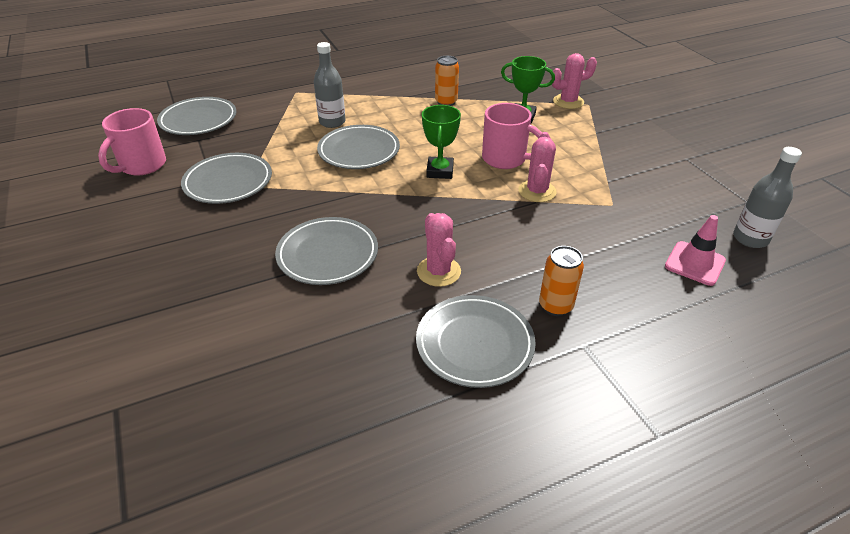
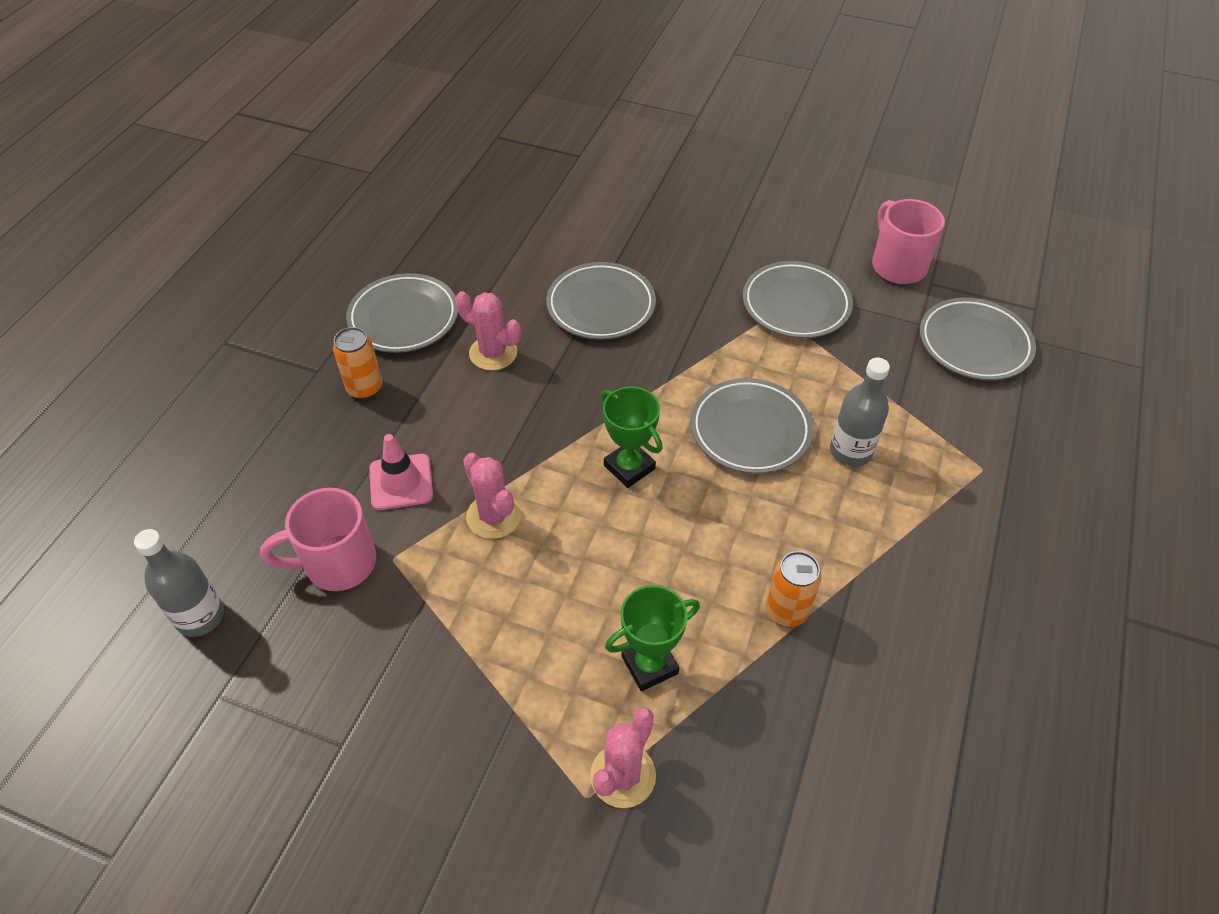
camera: 135 degrees right, 10 degrees up
pink mug [482,103,542,169] -> pink mug moved to [260,488,376,591]
pink traffic cone [665,215,726,286] -> pink traffic cone moved to [369,434,433,510]

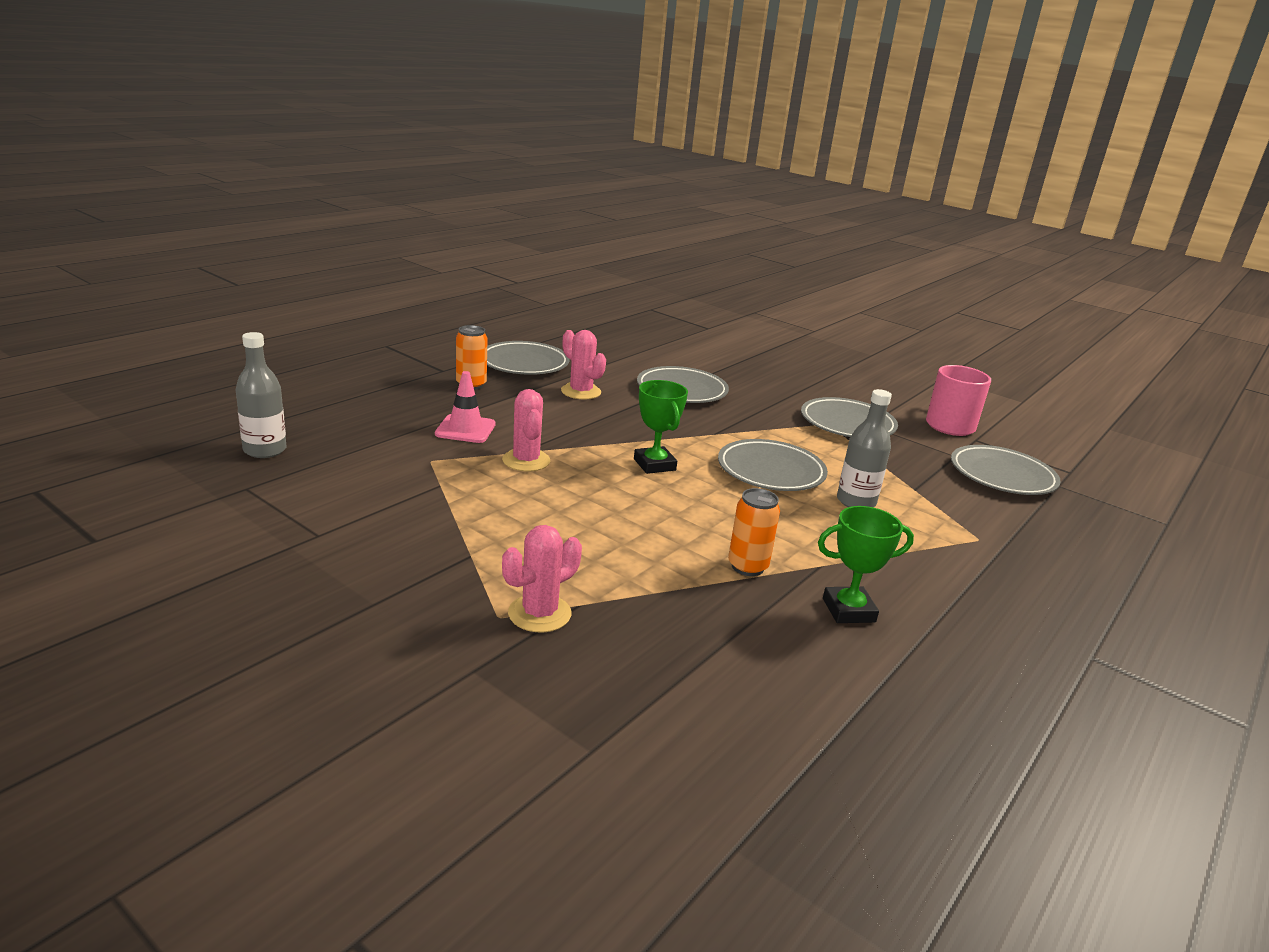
camera: 15 degrees right, 25 degrees down
pink mug [260,488,376,591] -> none
green trophy [605,585,700,691] -> green trophy moved to [818,506,914,623]

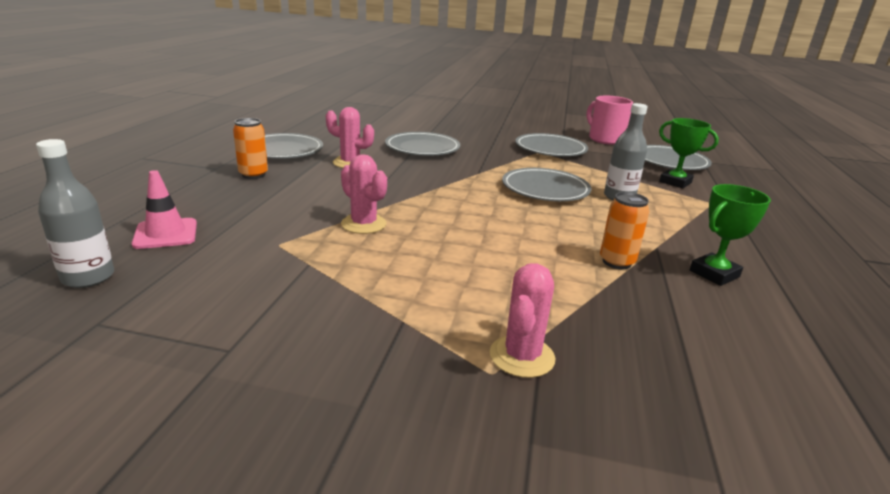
camera: 25 degrees left, 0 degrees up
pink traffic cone [435,371,496,443] -> pink traffic cone moved to [132,170,197,249]
green trophy [634,380,688,474] -> green trophy moved to [659,118,719,189]

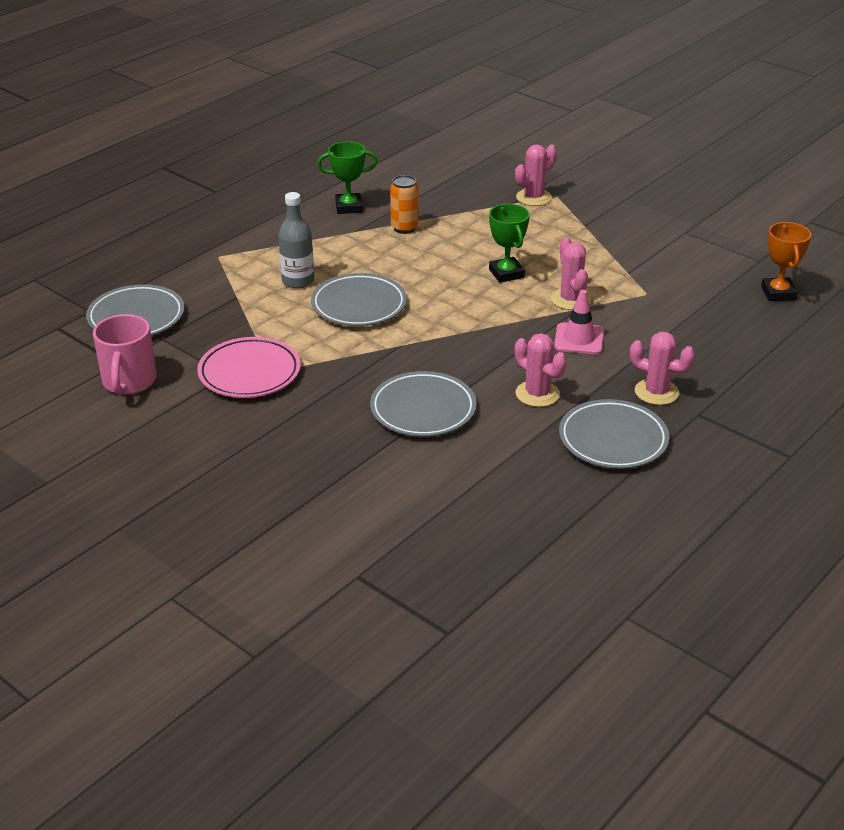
camera: 150 degrees left, 10 degrees up
grey bottle [36,139,114,288] -> orange trophy [761,222,811,301]
pink traffic cone [132,170,197,249] -> pink traffic cone moved to [554,290,604,354]
orange can [233,118,268,179] -> pink cactus [630,332,695,405]
grey plate [515,133,588,156] -> pink plate [197,337,301,398]
green trophy [659,118,719,189] -> green trophy moved to [489,204,530,283]

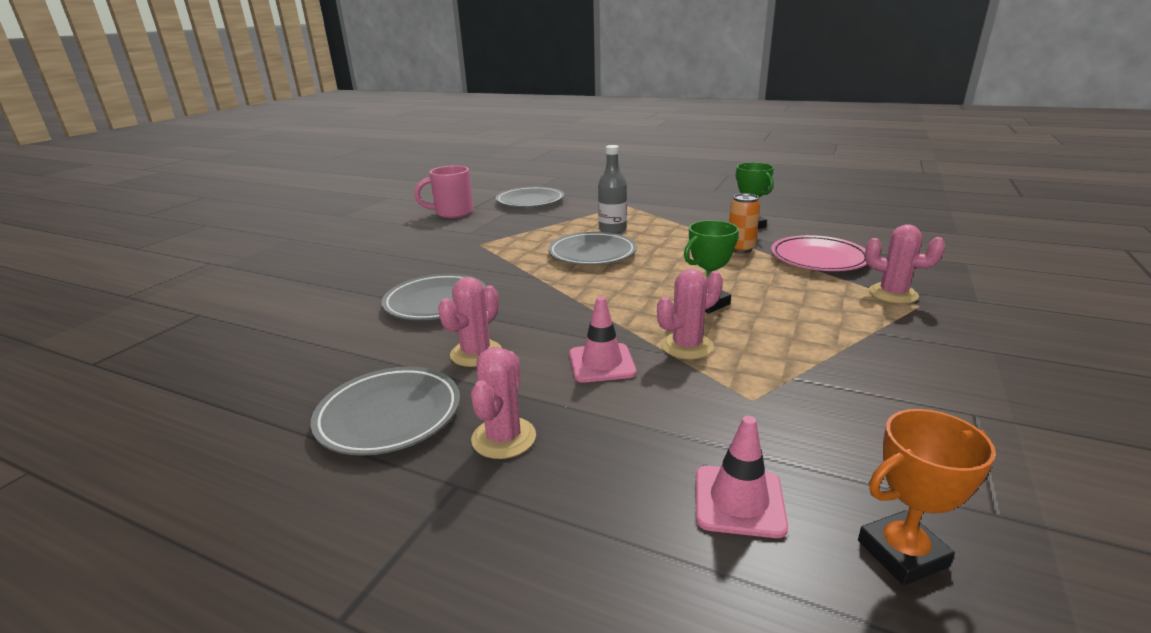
camera: 75 degrees right, 10 degrees down
pink plate [197,337,301,398] -> pink plate moved to [771,235,867,271]
none -> pink traffic cone [696,416,788,538]

